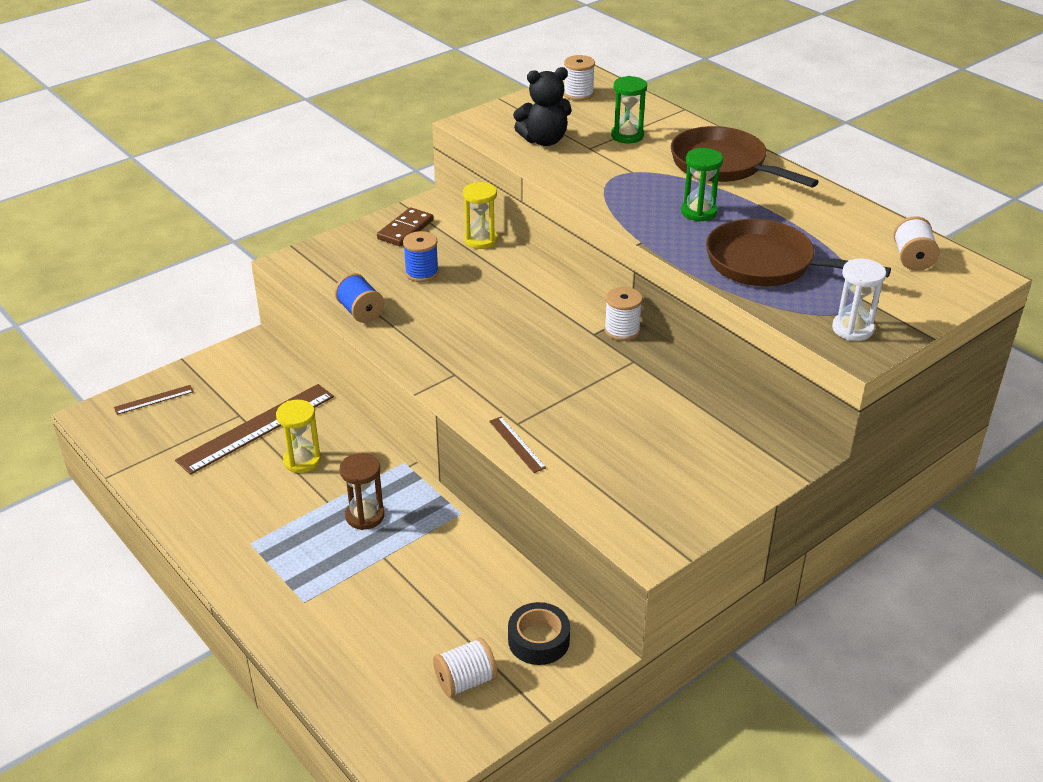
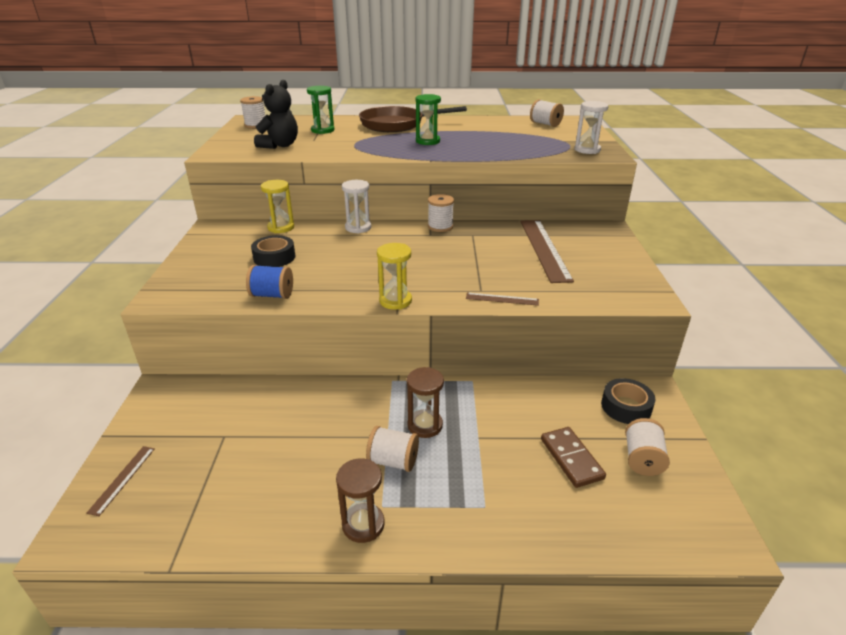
camera: 50 degrees left, 5 degrees down
brown ruler [175,384,334,475] -> brown ruler moved to [521,220,574,283]
yellow hourglass [276,400,321,473] -> yellow hourglass moved to [377,243,412,310]
brown domino [377,207,434,246] -> brown domino moved to [541,427,606,488]
blue spool [403,231,439,282] -> black tape [251,235,295,267]
brown pan [706,219,891,286] -> none
none -> brown hourglass [336,458,385,543]
none -> white hourglass [342,180,371,234]
none -> white spool [366,426,419,472]

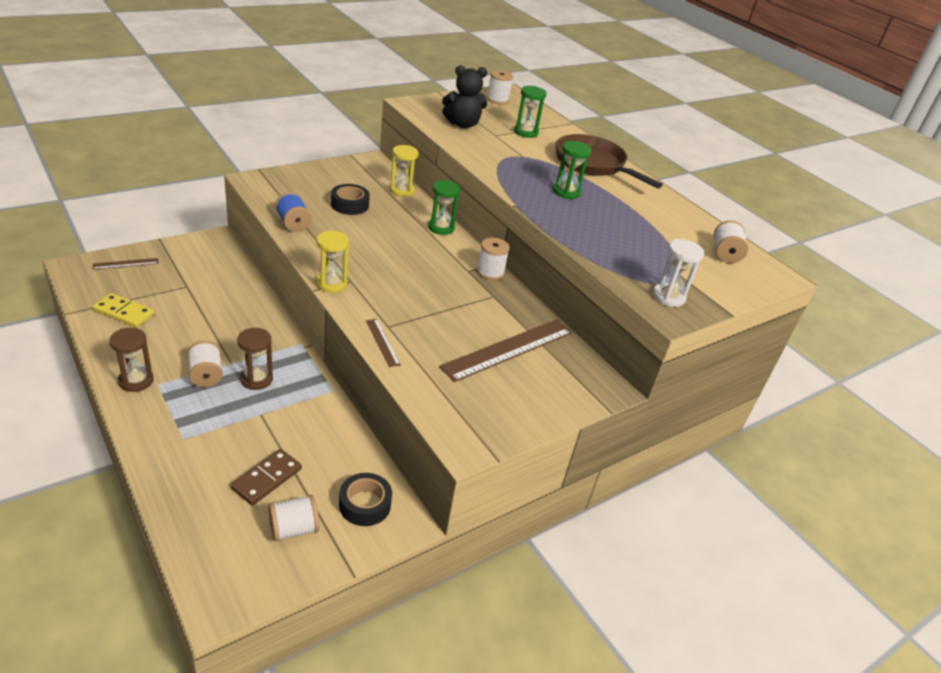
camera: 50 degrees right, 5 degrees up
white hourglass [342,180,371,234] -> green hourglass [428,180,460,235]
none -> yellow domino [93,293,155,328]

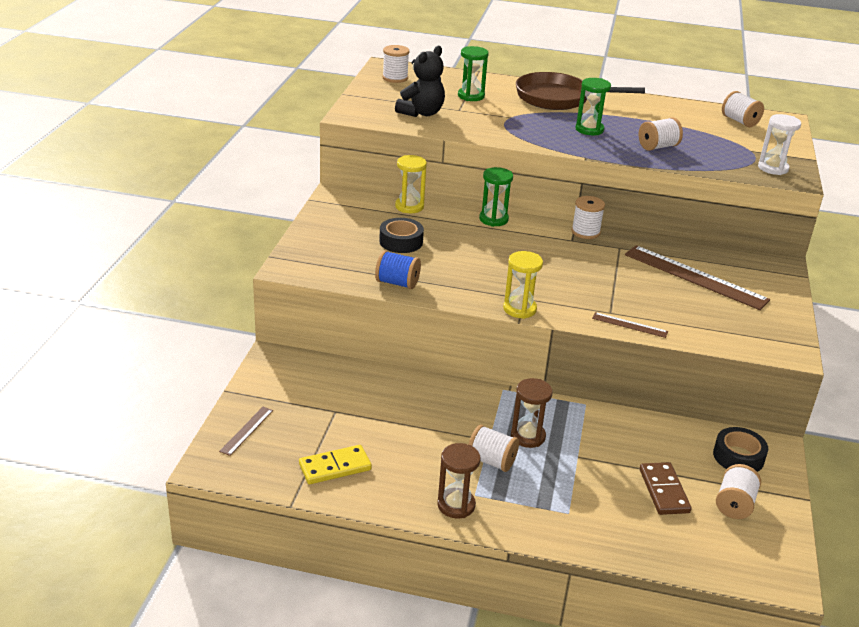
camera: 40 degrees left, 5 degrees down
brown ruler [439,319,572,382] -> brown ruler turned 60 degrees counterclockwise [625,245,770,310]
none -> white spool [639,117,683,151]

